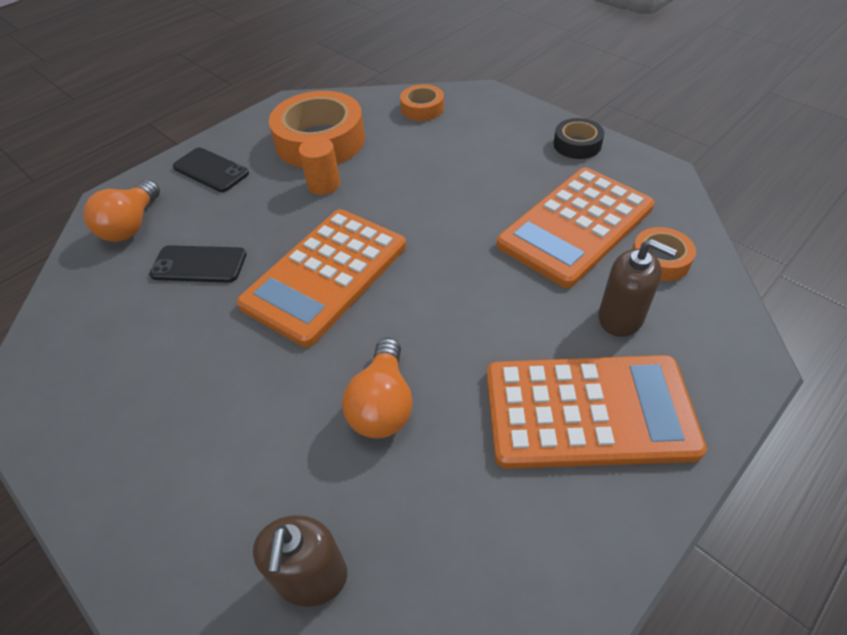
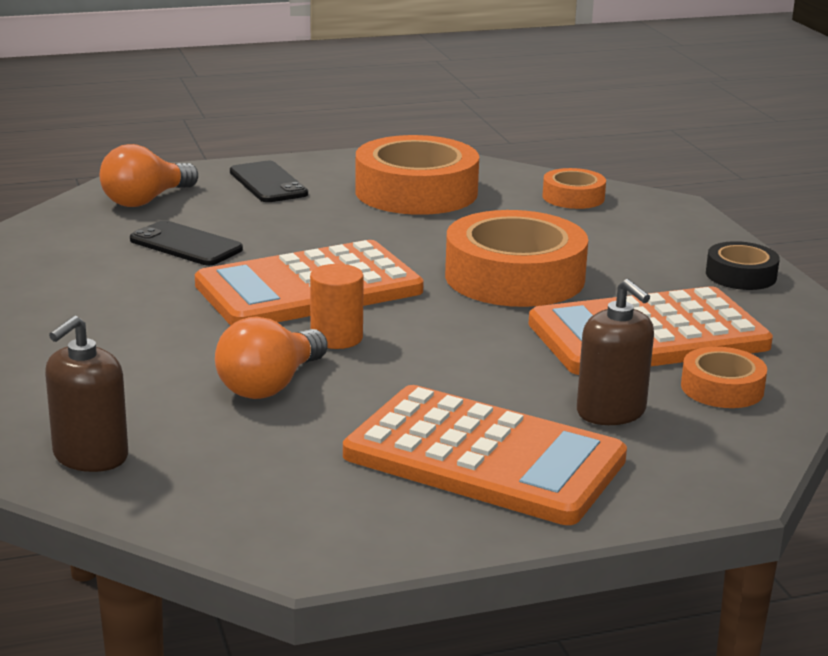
camera: 25 degrees right, 25 degrees down
orange cylinder [299,137,340,195] -> orange cylinder moved to [310,264,364,349]
none -> orange tape [445,210,588,307]

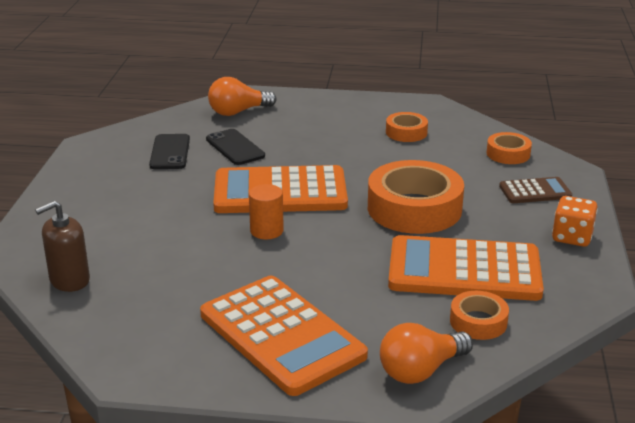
camera: 25 degrees right, 5 degrees up
orange light bulb [215,316,328,399] -> orange light bulb moved to [380,323,473,384]
black phone [230,161,308,202] -> black phone moved to [149,134,190,169]
orange tape [355,135,479,215] -> orange tape [386,112,428,142], size x0.51
brown soap dispenser [577,279,654,425] -> none
black tape [706,241,780,290] -> orange dice [552,196,598,247]
none -> brown calculator [499,177,572,203]

